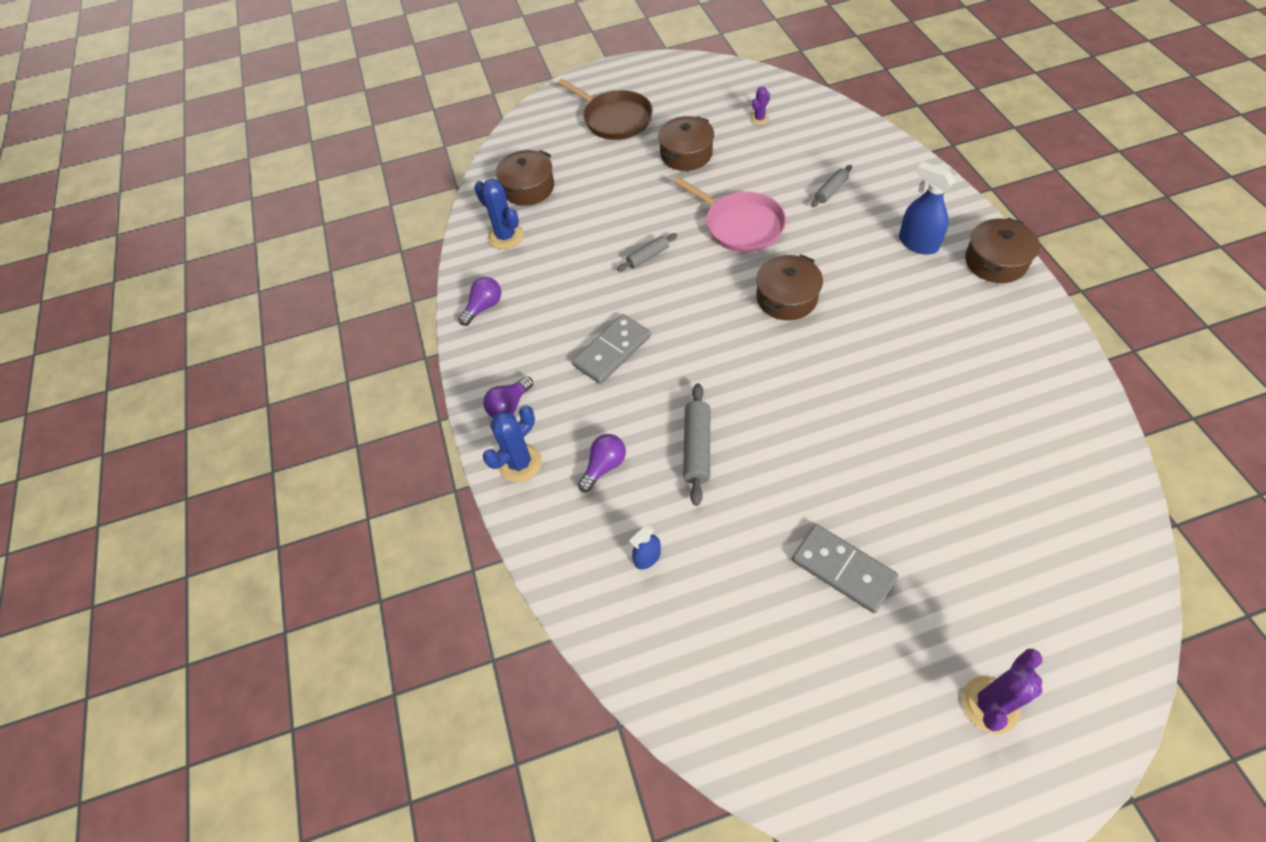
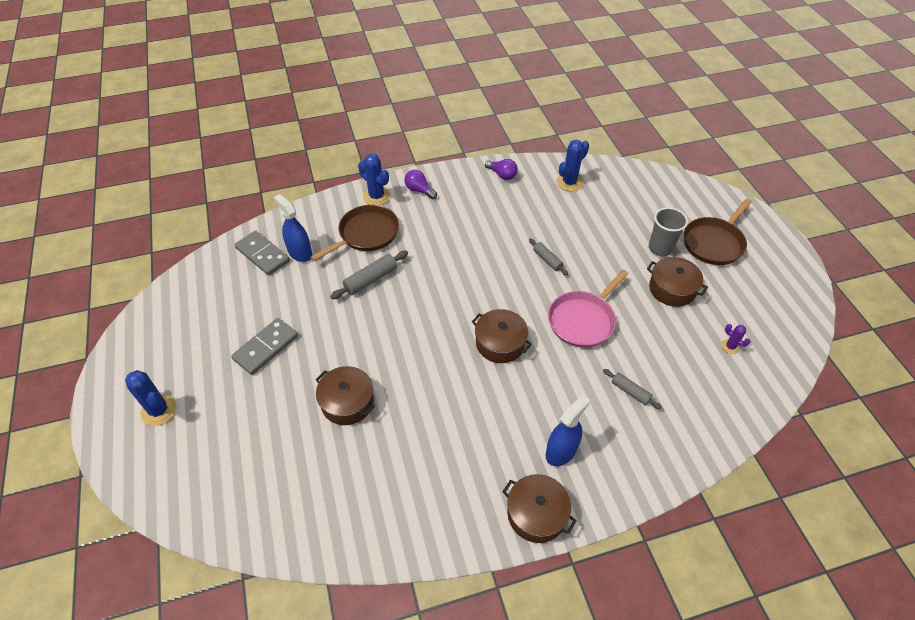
camera: 85 degrees right, 5 degrees down
brown pot [496,150,554,206] -> brown pot moved to [316,366,375,425]
grey domino [572,314,651,384] -> grey domino moved to [234,230,290,276]
purple light bulb [578,434,626,492] -> brown pan [310,205,399,261]
blue spray bottle [629,525,661,569] -> blue spray bottle [274,194,312,262], size x1.70
grey rolling pin [683,383,710,506] -> grey rolling pin turned 45 degrees counterclockwise [330,250,408,299]
purple cactus [962,649,1042,734] -> blue cactus [125,370,177,426]
none -> grey cup [649,207,688,256]

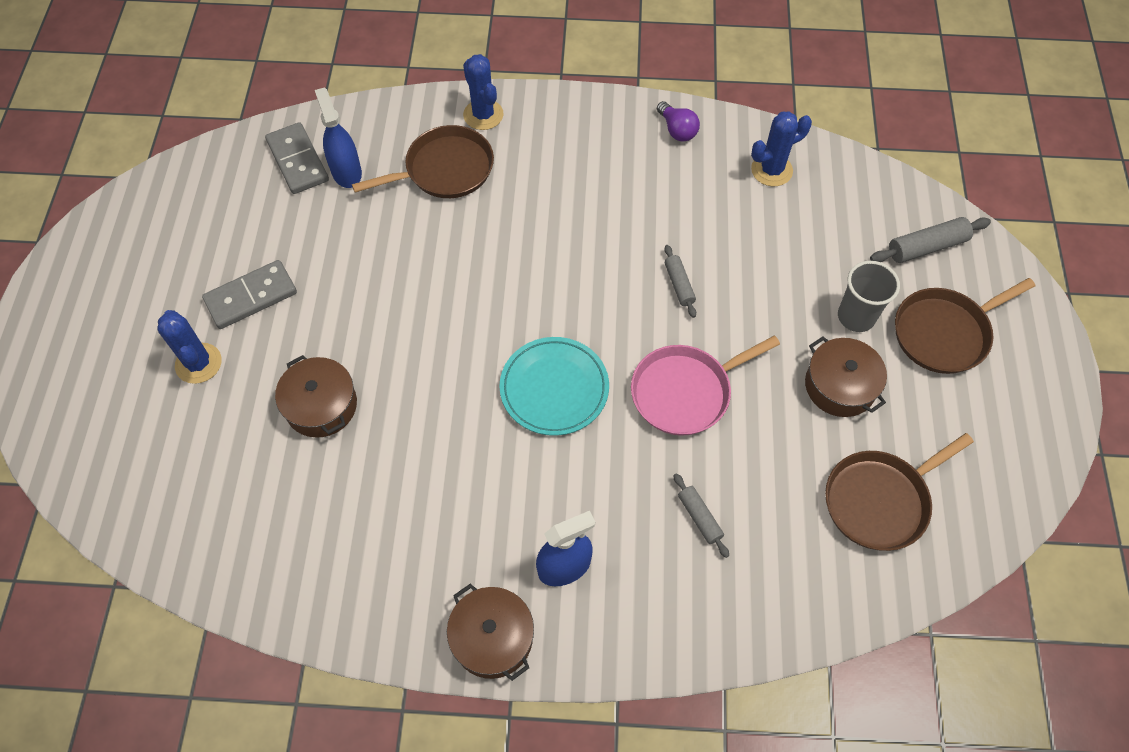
camera: 20 degrees right, 10 degrees up
blue cactus [125,370,177,426] -> blue cactus moved to [157,310,222,384]
grey rolling pin [330,250,408,299] -> grey rolling pin moved to [870,217,991,263]
purple light bulb [404,170,437,199] -> none
brown pot [472,309,532,363] -> turquoise plate [499,337,609,436]
purple cactus [722,324,750,354] -> brown pan [825,433,974,551]

